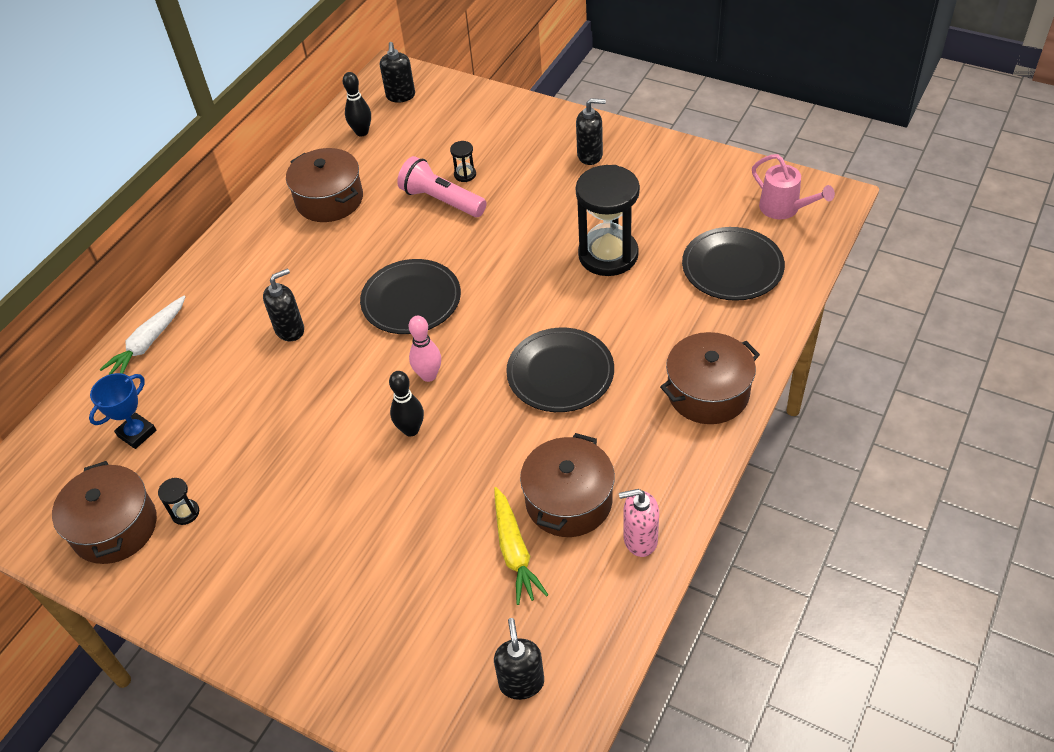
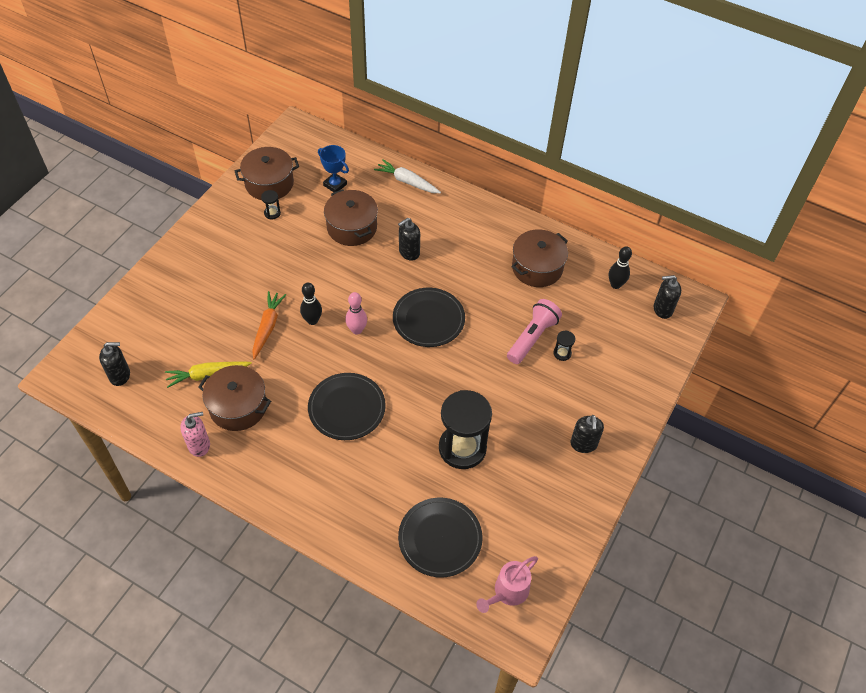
camera: 85 degrees right, 5 degrees up
black soap dispenser [263,268,304,341] -> black soap dispenser turned 90 degrees clockwise [398,218,420,260]
pink soap dispenser [619,489,659,557] -> pink soap dispenser turned 75 degrees clockwise [180,412,210,457]
brown pot [660,332,760,424] -> brown pot moved to [324,189,378,246]
none -> orange carrot [252,291,286,360]

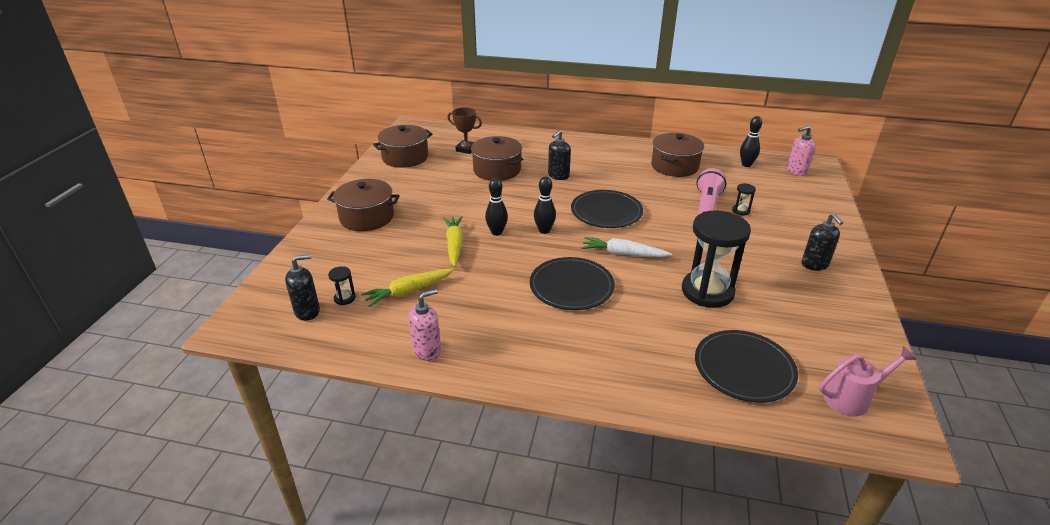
camera: 15 degrees left, 20 degrees down
brown pot [198,365,271,431] -> brown pot moved to [327,179,400,231]
orange carrot [252,291,286,360] -> yellow carrot [443,216,463,267]
black hourglass [261,190,281,219] -> black hourglass moved to [328,266,356,305]
blue trophy [318,145,349,192] -> brown trophy [447,107,482,154]
pink bowling pin [345,292,367,334] -> black bowling pin [534,176,556,234]
white carrot [374,159,441,193] -> white carrot moved to [581,237,672,257]
pink watering can [476,556,538,613] -> pink watering can turned 135 degrees counterclockwise [819,346,917,417]
black soap dispenser [654,275,681,319] -> pink soap dispenser [787,126,816,176]

